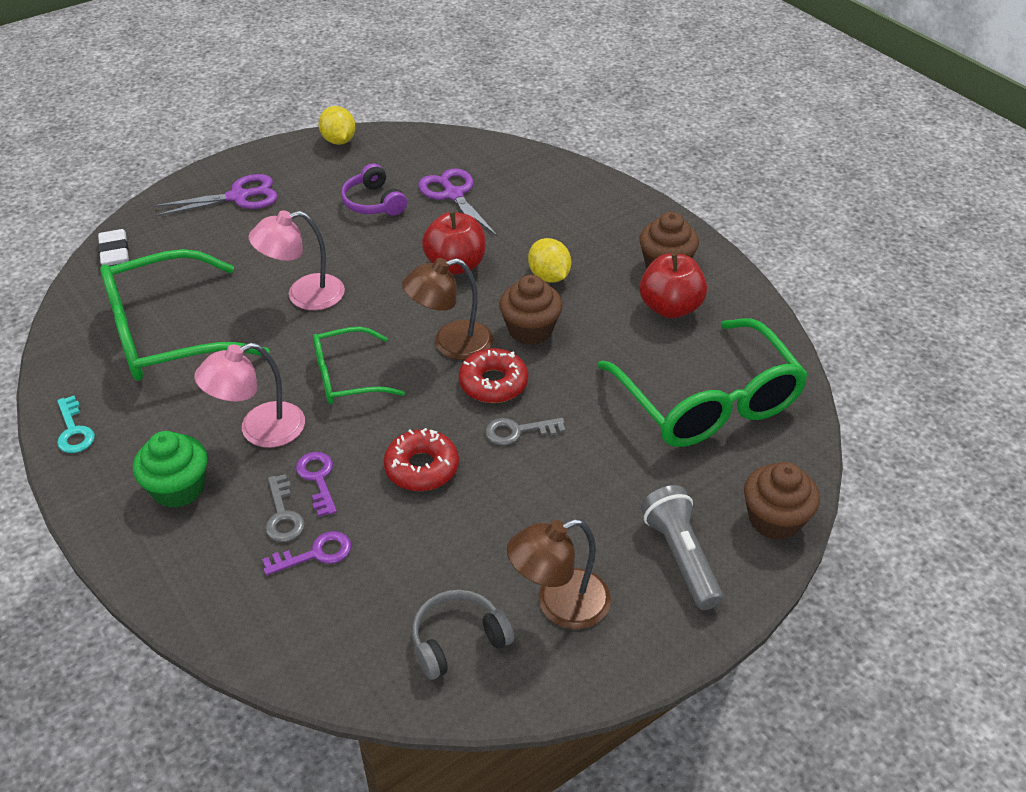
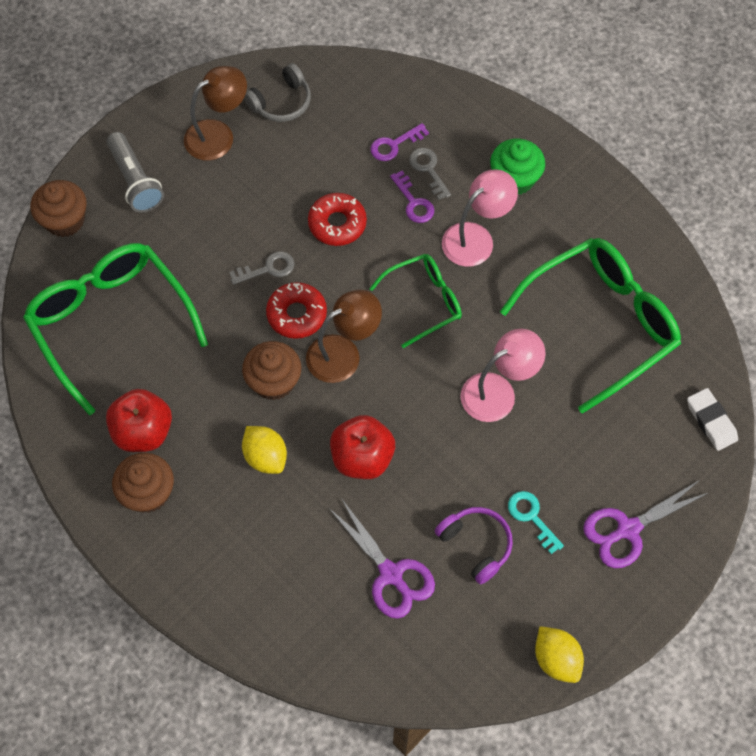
camera: 170 degrees right, 20 degrees up
turquoise key [57,396,95,453] -> turquoise key moved to [508,491,564,554]

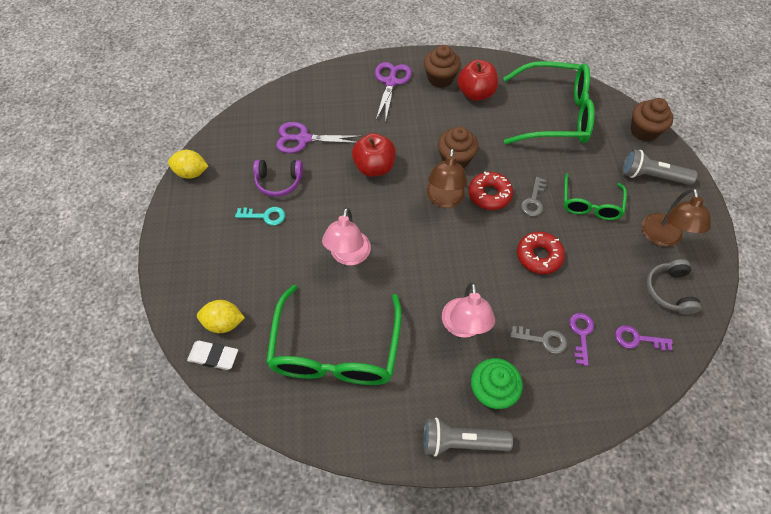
camera: 130 degrees right, 5 degrees down
yellow lemon [242,426,287,474] -> yellow lemon moved to [197,300,245,333]
green glasses [369,254,462,348] -> green glasses moved to [564,173,627,220]
purple key [390,171,434,223] -> purple key moved to [615,325,673,351]
purple scissors [583,480,710,568] -> purple scissors moved to [375,62,412,123]
none -> grey flashlight [423,417,513,456]

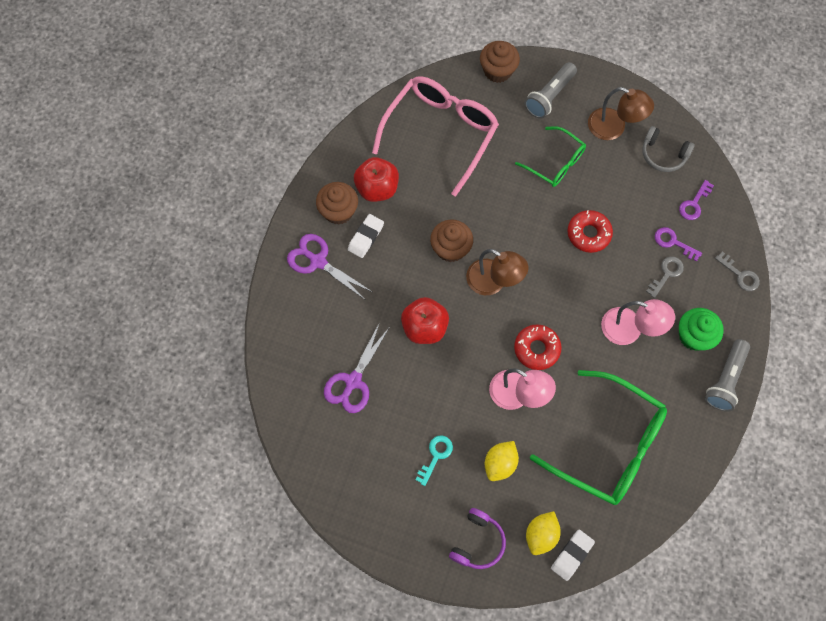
camera: 65 degrees left, 10 degrees up
yellow lemon [168,150,209,179] -> yellow lemon moved to [485,441,519,481]
purple headphones [253,160,303,197] -> purple headphones moved to [449,508,506,569]
red donut [469,172,513,210] -> red donut moved to [514,324,562,370]
green glasses [503,61,595,144] -> pink glasses [372,76,499,196]
grey key [521,177,546,216] -> grey key moved to [715,251,760,291]
none -> white eraser [348,214,384,258]

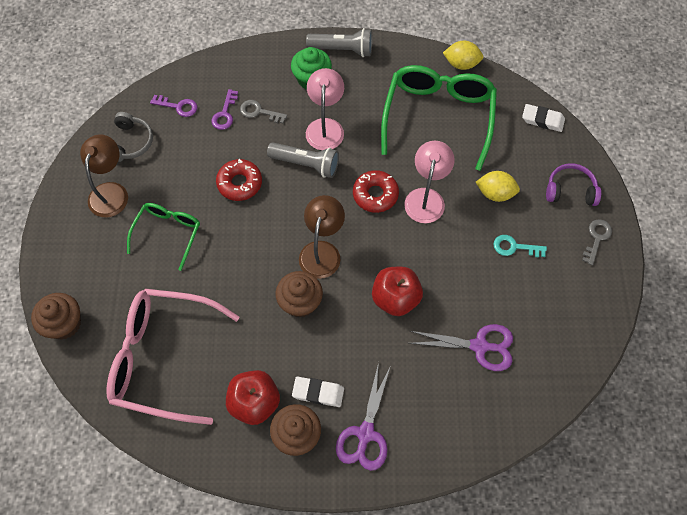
camera: 110 degrees left, 5 degrees down
grey flashlight [524,62,577,119] -> grey flashlight moved to [267,142,339,178]
yellow lemon [526,511,561,555] -> yellow lemon moved to [443,41,484,70]
grey key [715,251,760,291] -> grey key moved to [582,219,612,265]

